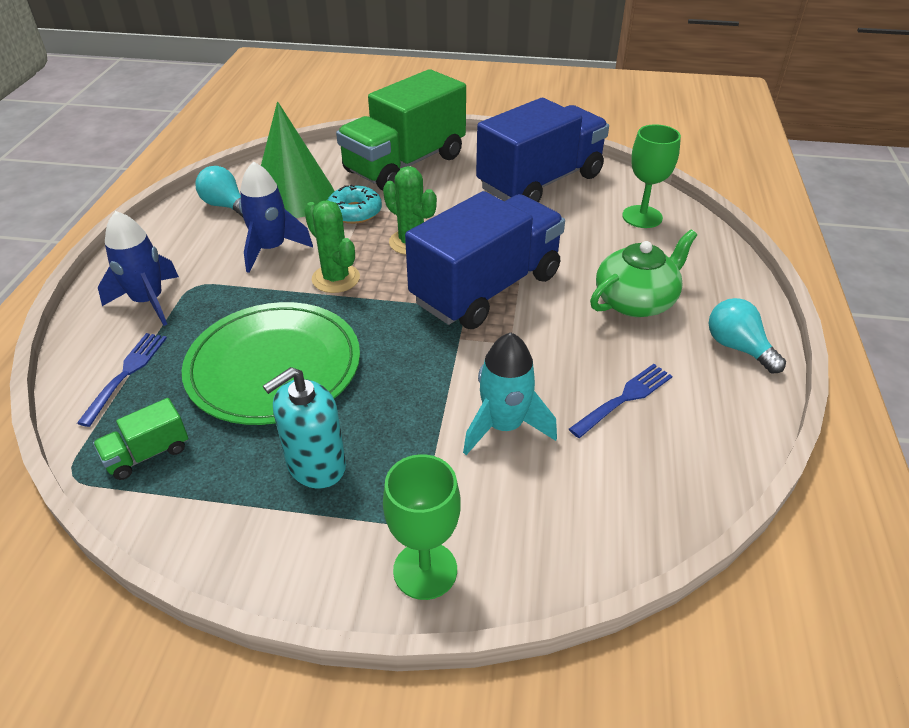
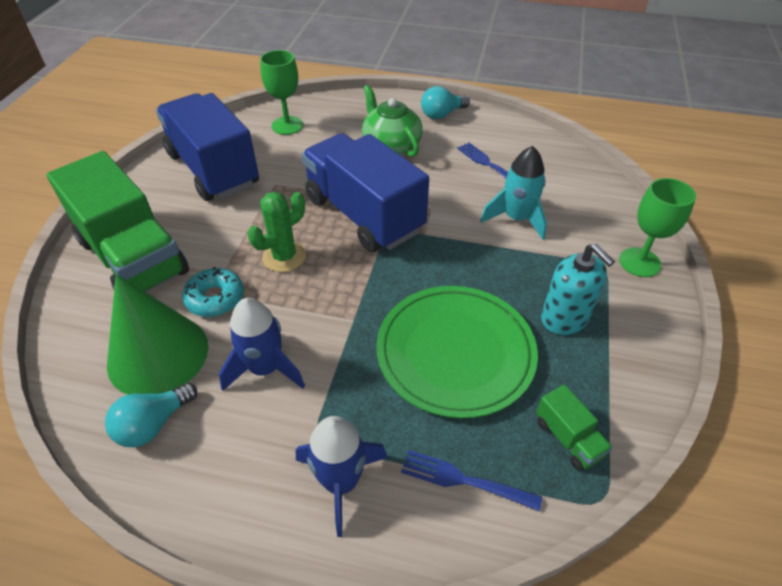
camera: 85 degrees left, 5 degrees up
green cactus [304,200,360,293] -> none

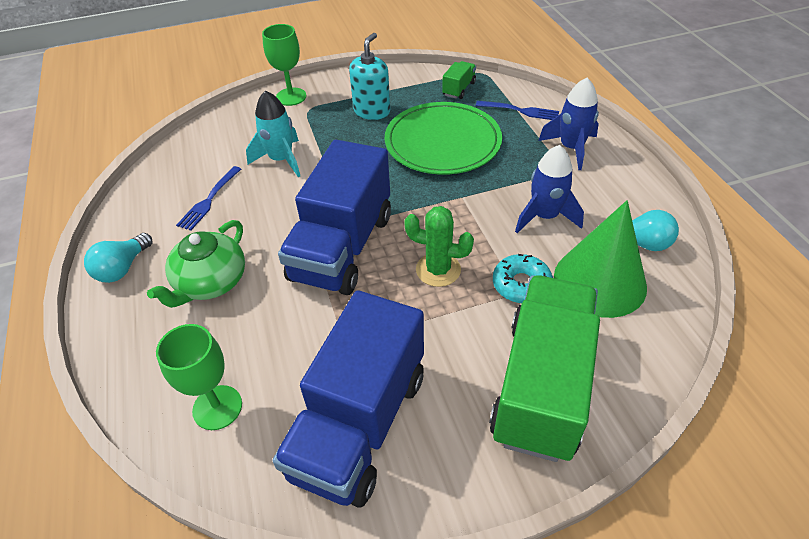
camera: 120 degrees left, 0 degrees up
blue fork [401,450,542,511] -> blue fork turned 60 degrees counterclockwise [476,101,559,120]
turquoise light bulb [421,86,470,119] -> turquoise light bulb turned 90 degrees clockwise [84,233,153,283]

